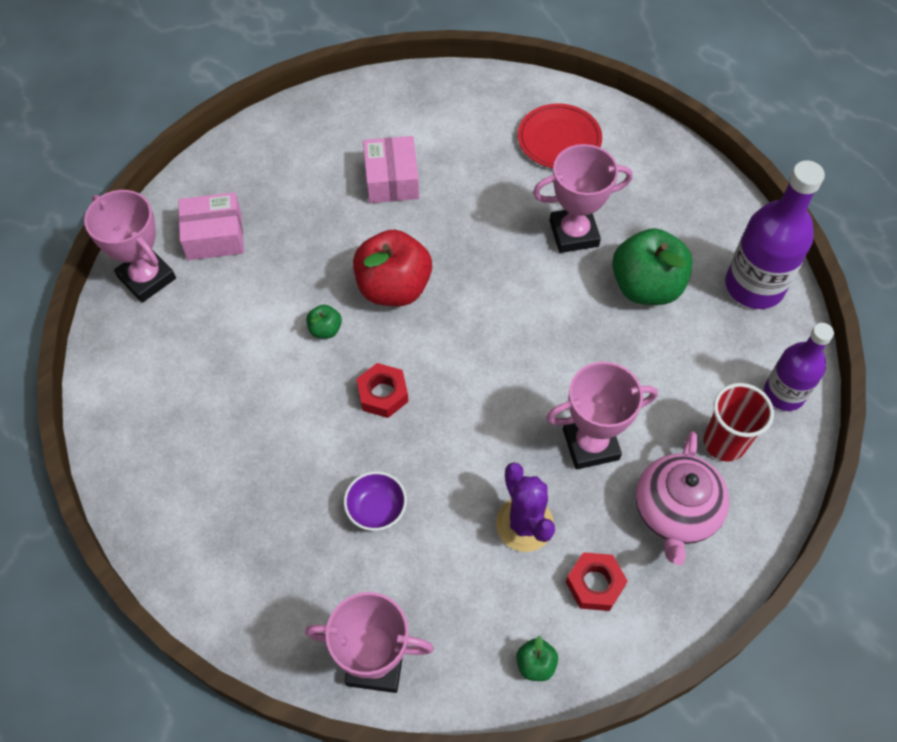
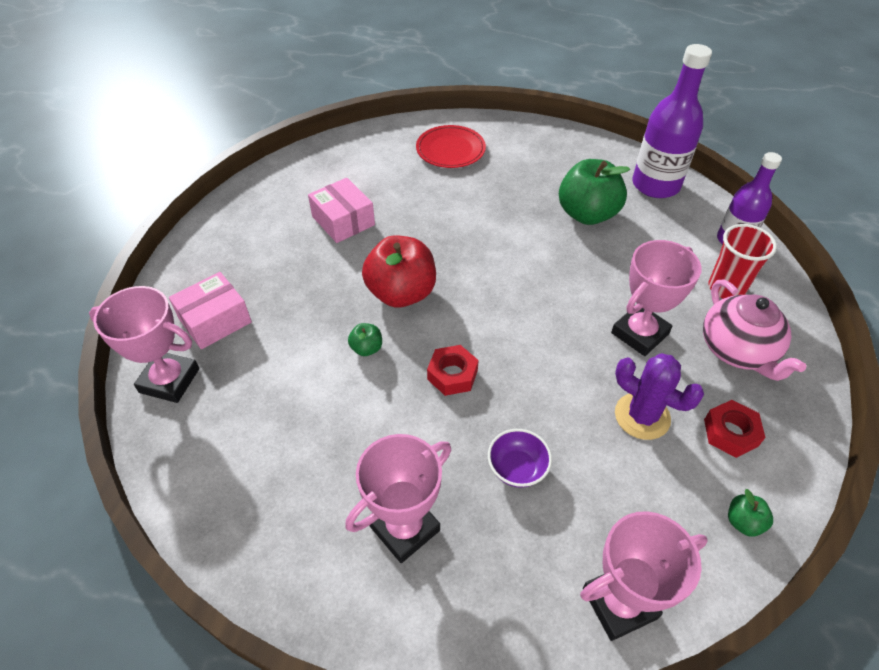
camera: 30 degrees left, 10 degrees down
pink trophy [533,144,633,253] -> pink trophy moved to [345,434,451,563]

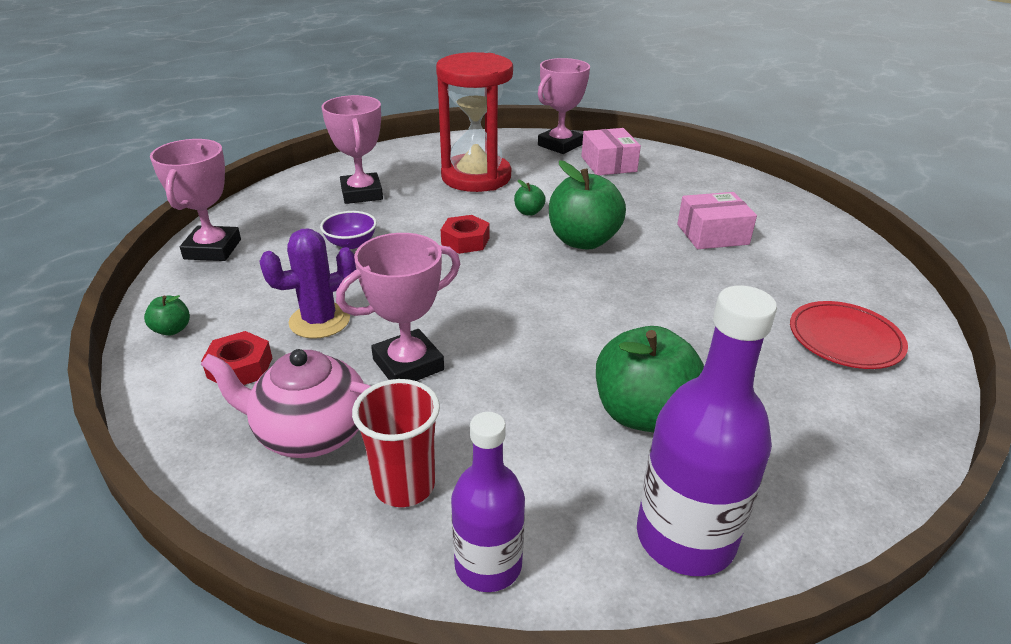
camera: 115 degrees right, 15 degrees down
red apple [362,235,436,308] -> green apple [549,160,626,249]
pink trophy [611,240,702,356] -> pink trophy turned 75 degrees clockwise [336,233,460,381]
none -> red hourglass [436,52,513,192]

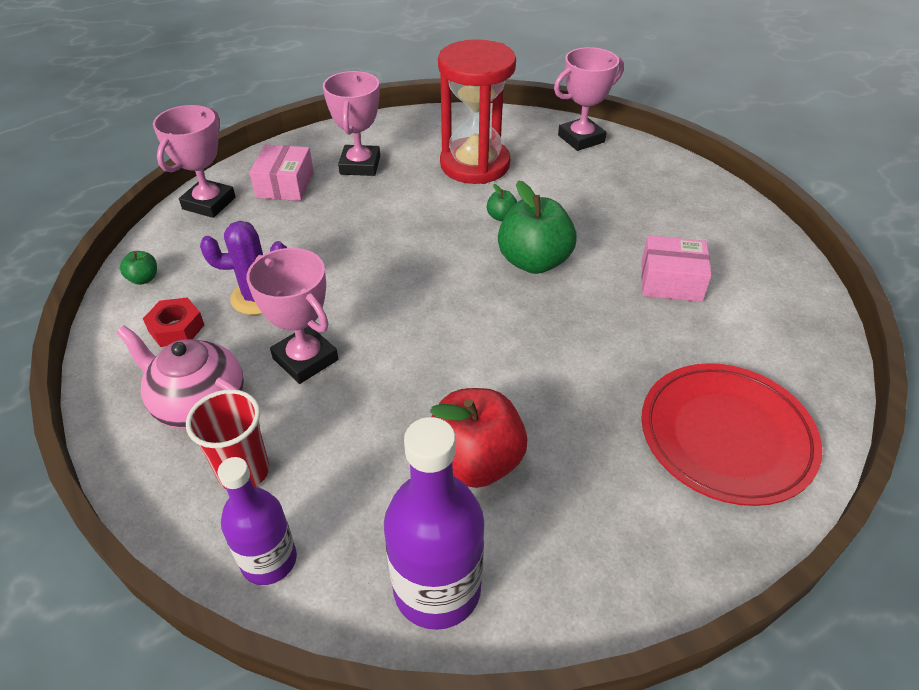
camera: 20 degrees right, 10 degrees up
purple bowl [320,211,377,249] -> none
pink trophy [336,233,460,381] -> pink trophy turned 60 degrees clockwise [247,248,338,384]
red nut [441,215,490,254] -> none
pink box [581,128,641,175] -> pink box moved to [249,145,314,201]
green apple [596,326,704,432] -> red apple [430,388,527,488]
red plate [790,301,908,369] -> red plate [641,363,823,506], size x1.52

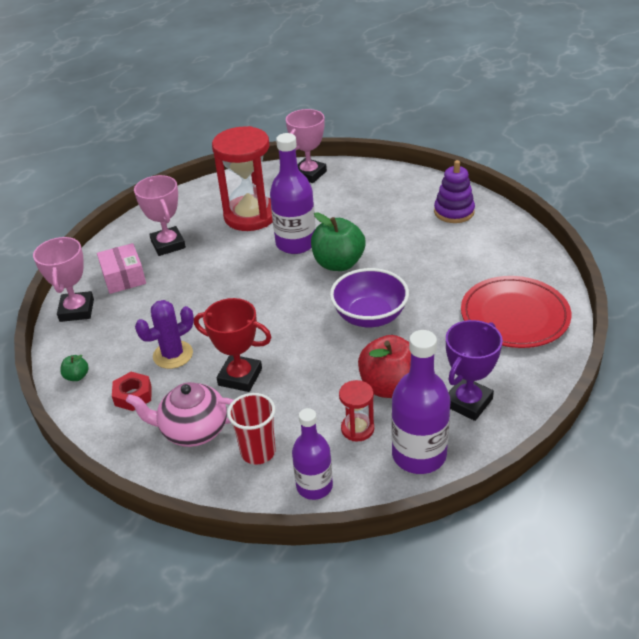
camera: 25 degrees left, 5 degrees down
pink trophy [247,248,338,384] -> red trophy [194,298,272,392]
green apple [487,184,517,221] -> purple bottle [270,133,315,254]
pink box [641,235,712,302] -> none
none -> purple bowl [330,268,409,327]
none -> red hourglass [339,380,374,441]
none -> purple stacking toy [434,160,475,223]
none -> purple trophy [446,320,503,421]

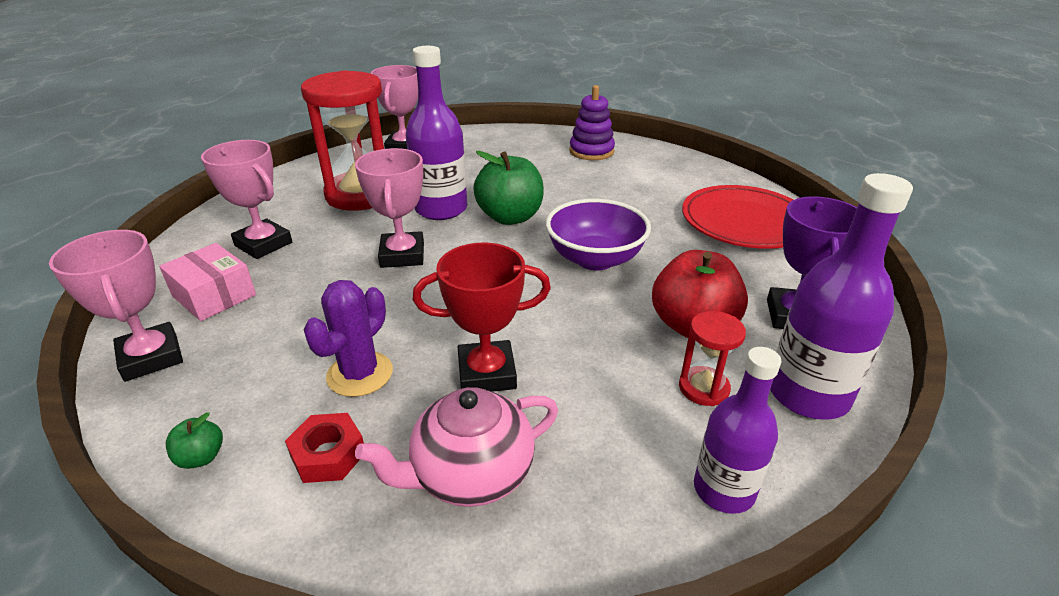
camera: 30 degrees left, 5 degrees down
red cup [227,393,276,465] -> none
none -> pink trophy [355,148,424,268]

